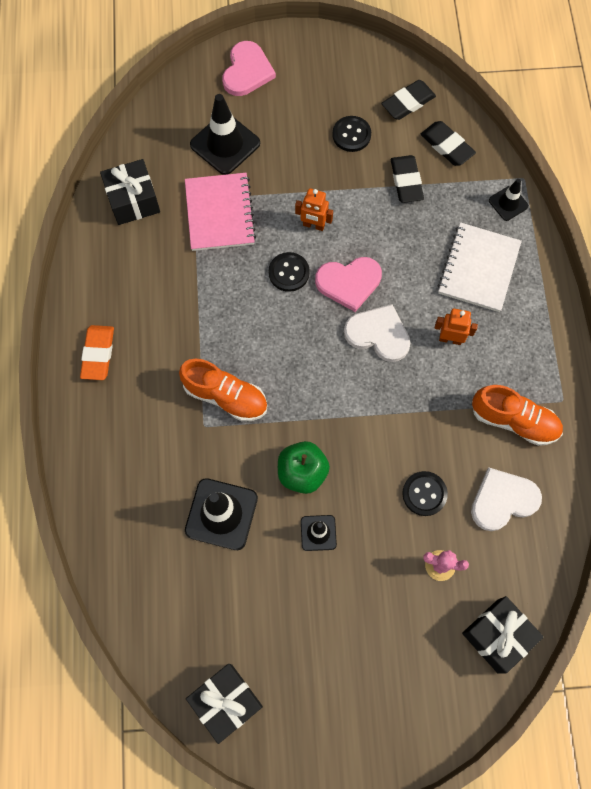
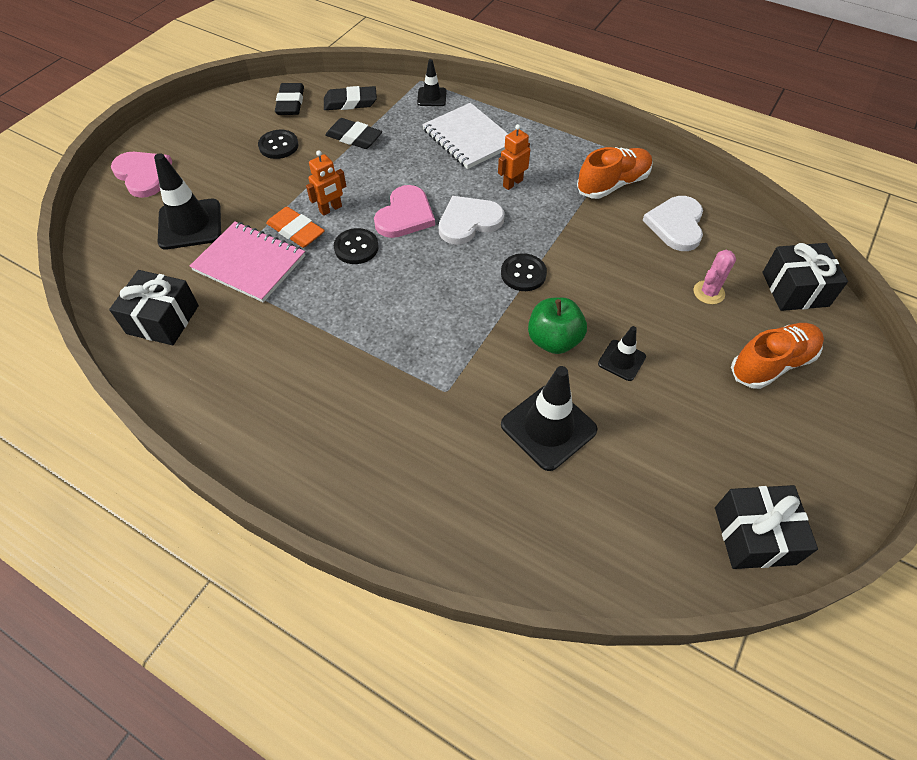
camera: 55 degrees left, 15 degrees down
orange eraser [80,325,114,380] -> orange eraser moved to [266,207,325,248]
orange shoe [179,359,267,422] -> orange shoe moved to [731,323,824,389]
black button [402,471,448,516] -> black button moved to [501,253,547,291]

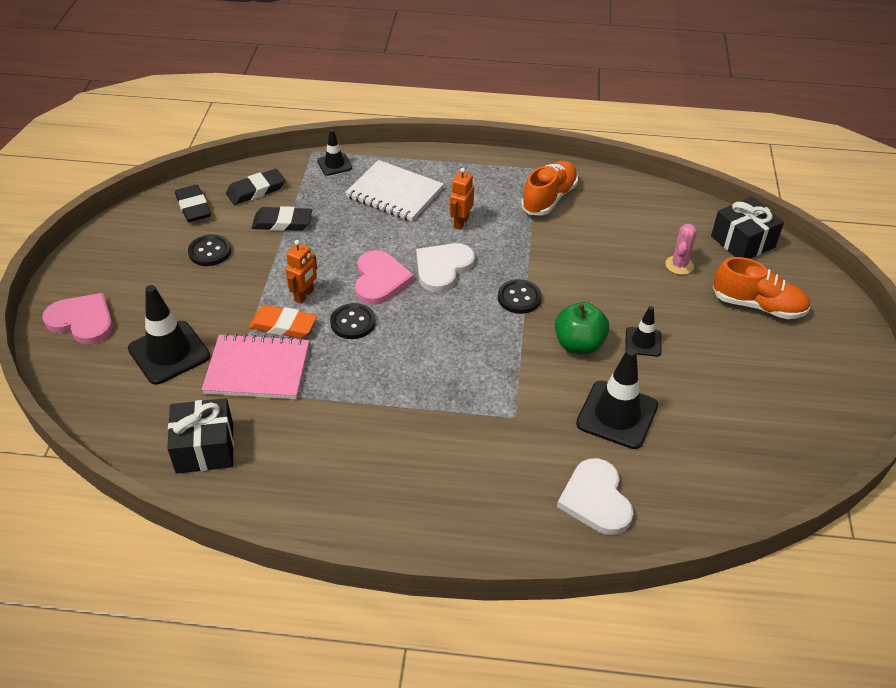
camera: 25 degrees left, 10 degrees down
white heart [643,196,703,251] -> white heart moved to [557,458,634,535]
black gift [715,485,818,569] -> none
orange shoe [731,323,824,389] -> orange shoe turned 75 degrees clockwise [713,257,810,319]

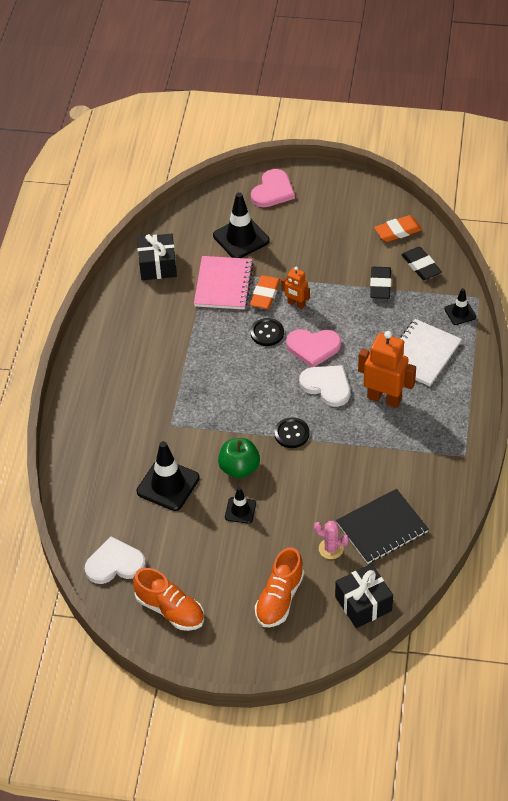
camera: 95 degrees right, 5 degrees up
black eraser [175,185,211,222] -> orange eraser [374,215,422,242]
black button [188,234,231,266] -> none
orange robot [450,168,474,230] -> orange robot [358,331,416,408], size x1.80
orange shoe [521,160,578,216] -> orange shoe moved to [133,568,204,631]
white heart [557,458,634,535] -> white heart moved to [85,536,146,584]
none -> black notebook [336,489,429,564]

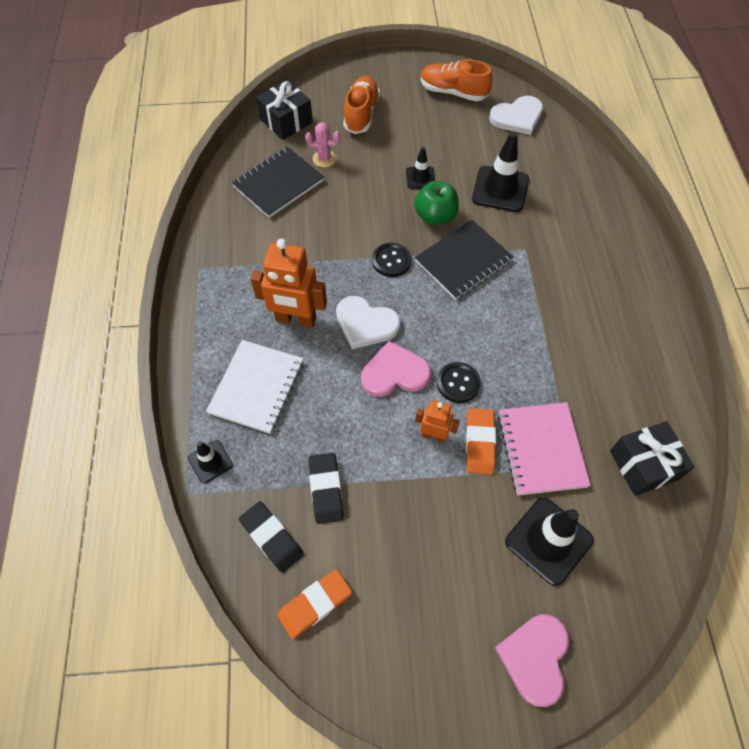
camera: 165 degrees right, 10 degrees up
none -> black notebook [415,220,513,300]

